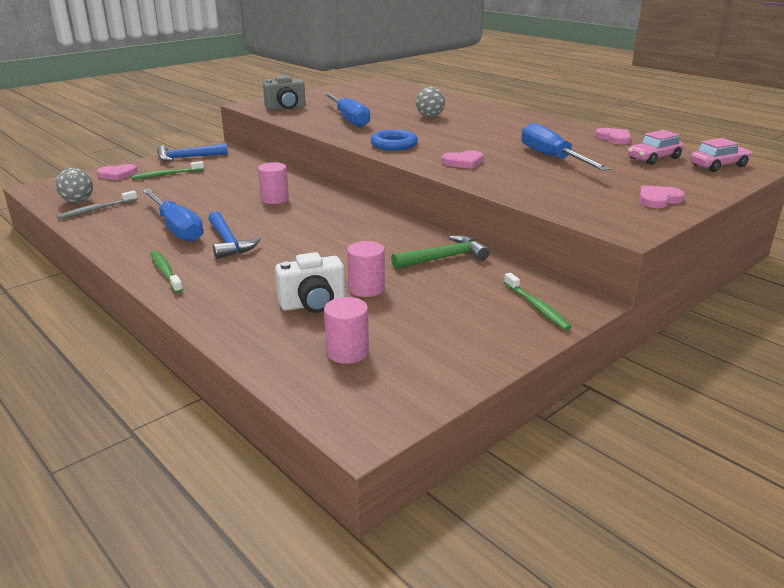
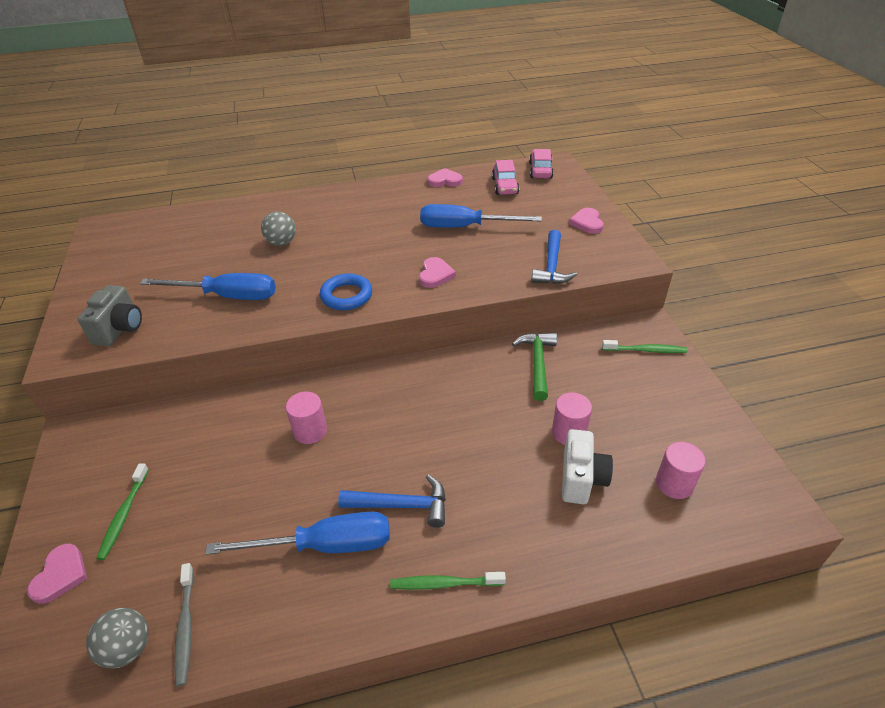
camera: 60 degrees left, 15 degrees up
blue hammer [157,144,228,162] -> blue hammer moved to [531,230,577,284]

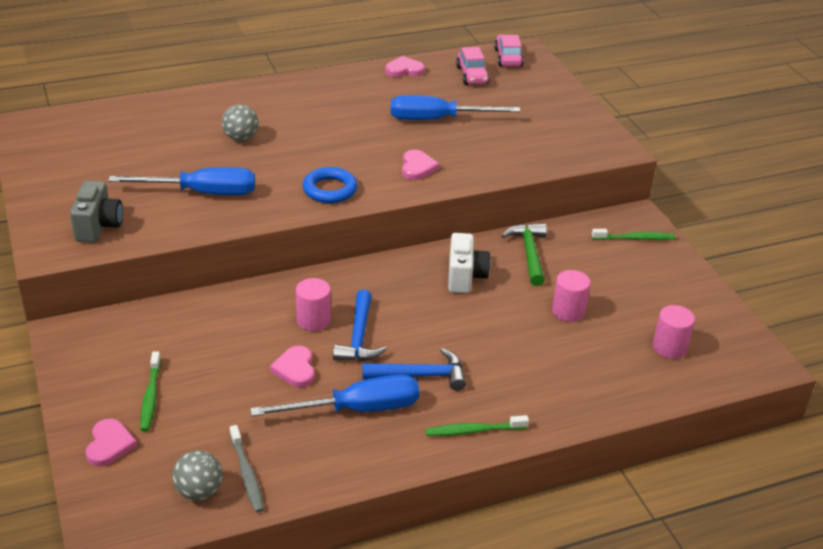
camera: 10 degrees left, 5 degrees down
blue hammer [531,230,577,284] -> blue hammer moved to [333,290,387,361]
white camera [562,429,613,504] -> white camera moved to [448,233,491,293]
pink heart [569,208,604,234] -> pink heart moved to [270,346,315,387]

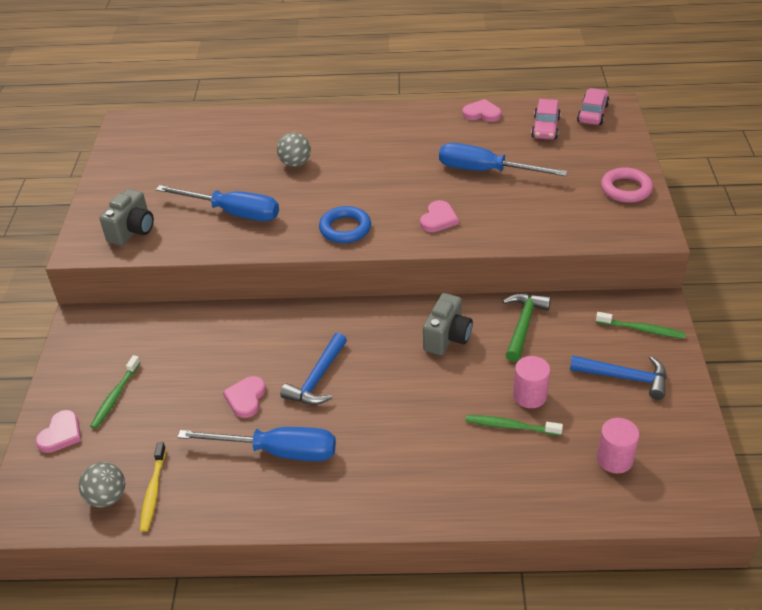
camera: 25 degrees right, 5 degrees up
grey toothbrush [230,425,264,513] -> yellow toothbrush [140,443,166,532]
pink cylinder [296,278,331,331] -> none
blue hammer [362,348,466,391] -> blue hammer moved to [570,355,667,400]
green toothbrush [425,415,529,436] -> green toothbrush moved to [466,415,563,436]
white camera [448,233,491,293] -> grey camera [423,293,473,355]
none -> pink ring [601,167,653,203]

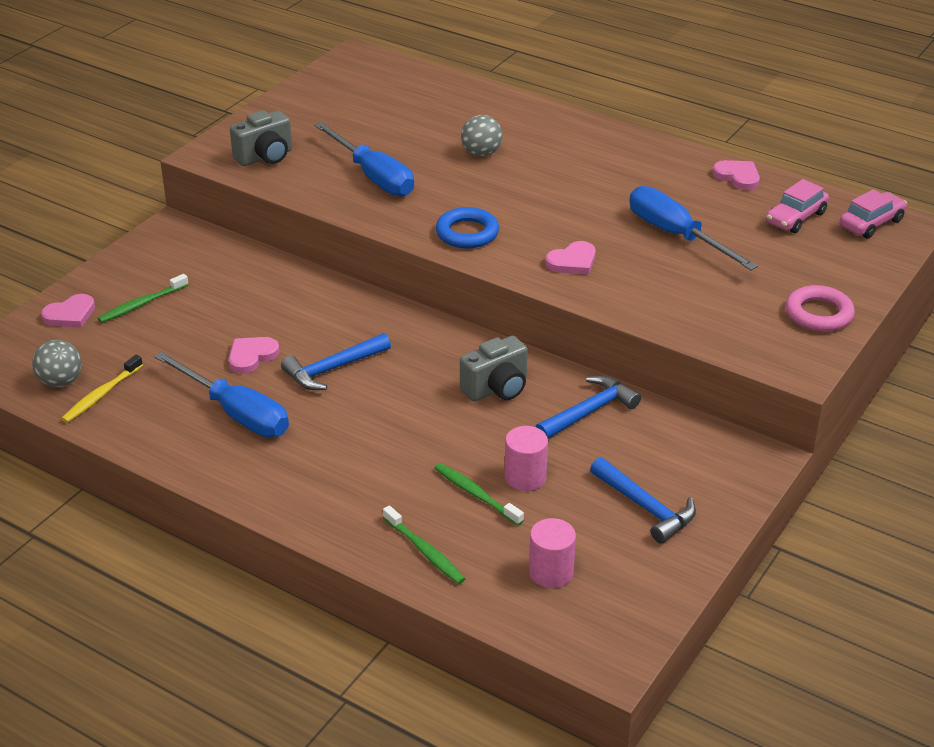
camera: 30 degrees right, 5 degrees down
green hammer [503,293,551,362] -> blue hammer [536,375,641,439]
green toothbrush [596,312,686,339] -> green toothbrush moved to [383,505,465,584]

